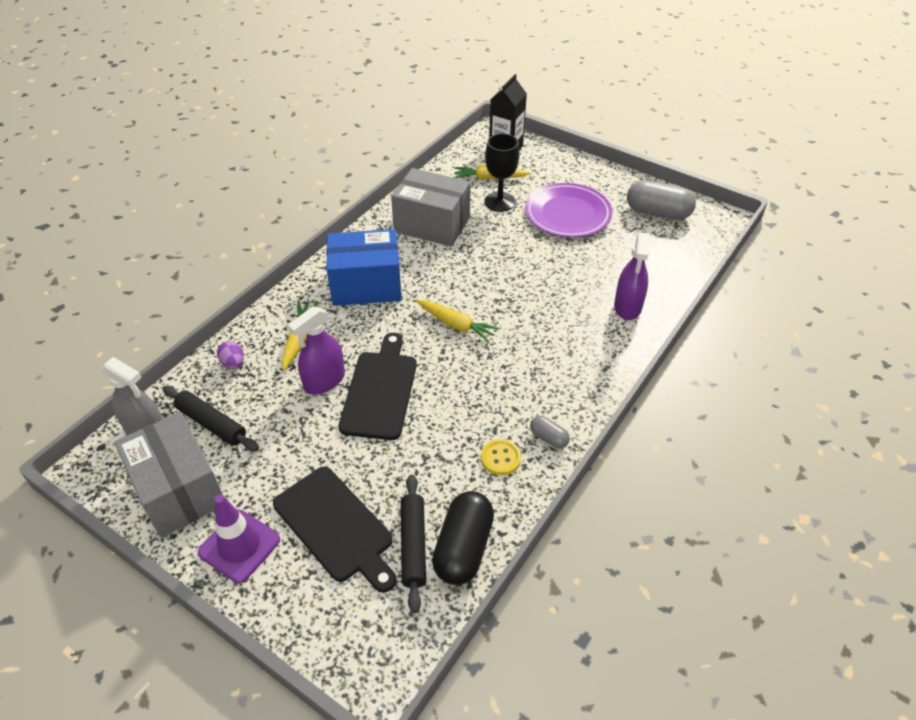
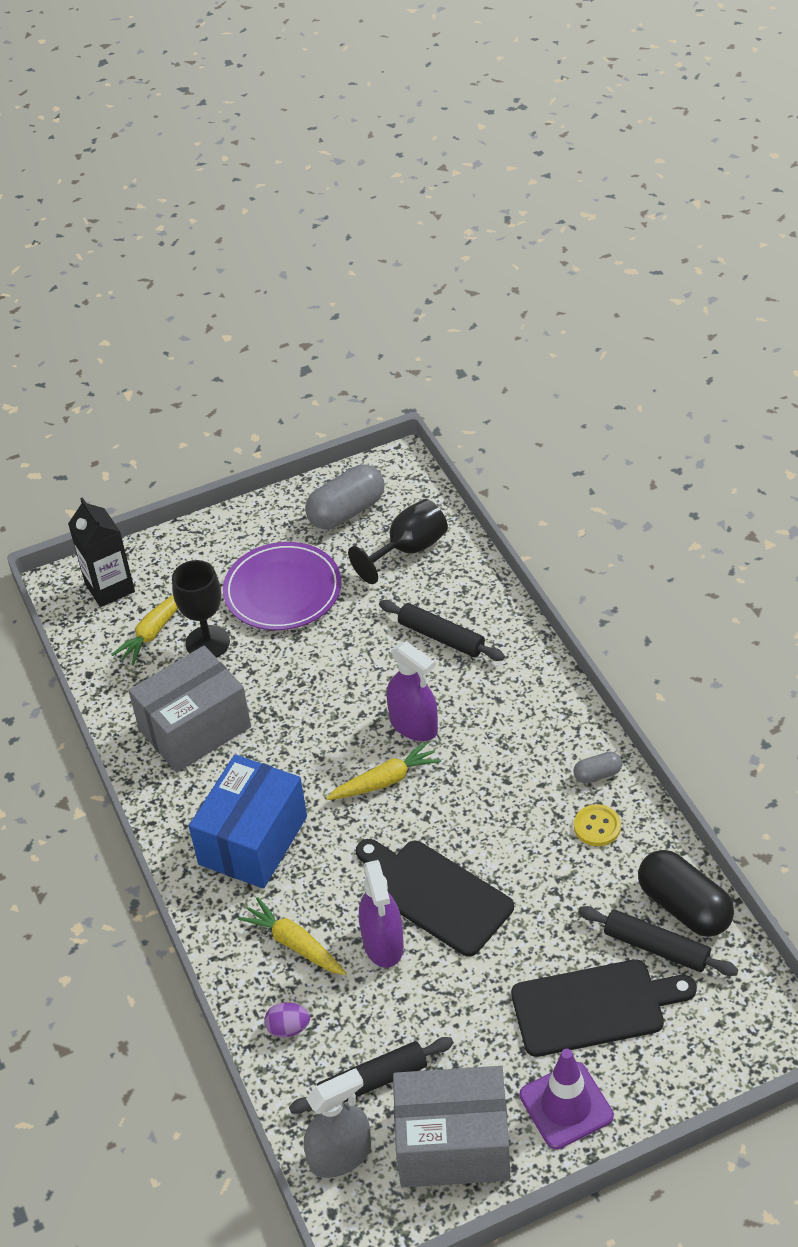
camera: 55 degrees left, 0 degrees up
purple spray bottle [614,232,650,320] -> purple spray bottle moved to [387,641,438,741]
none -> black goblet [348,499,448,584]
none -> black rolling pin [379,600,505,661]

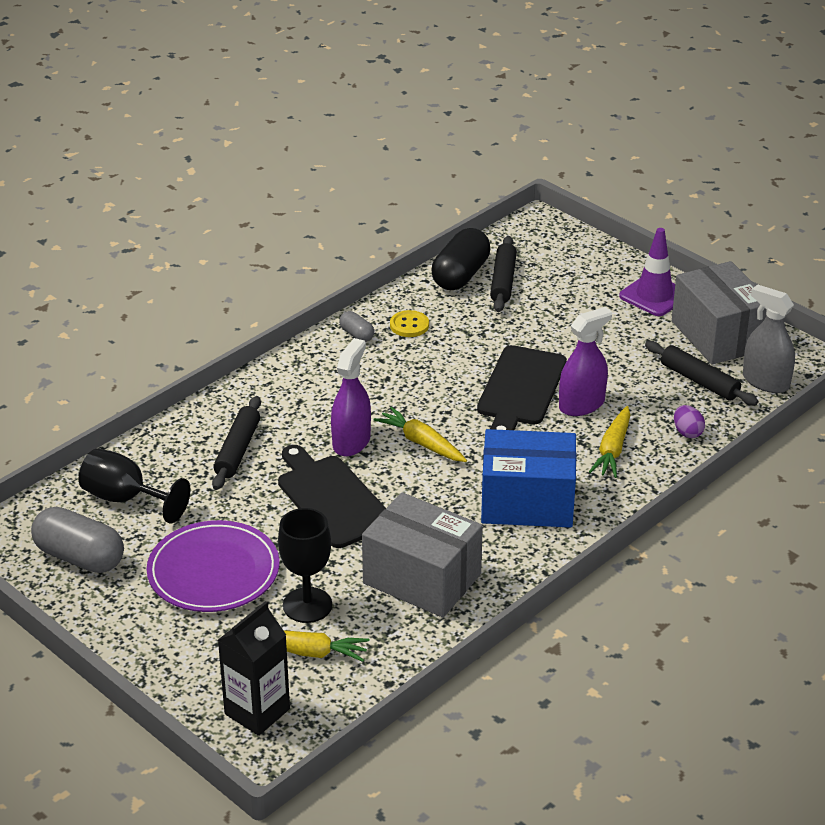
camera: 115 degrees left, 10 degrees down
black cutting board [511,959,697,1057] -> black cutting board moved to [278,445,386,548]

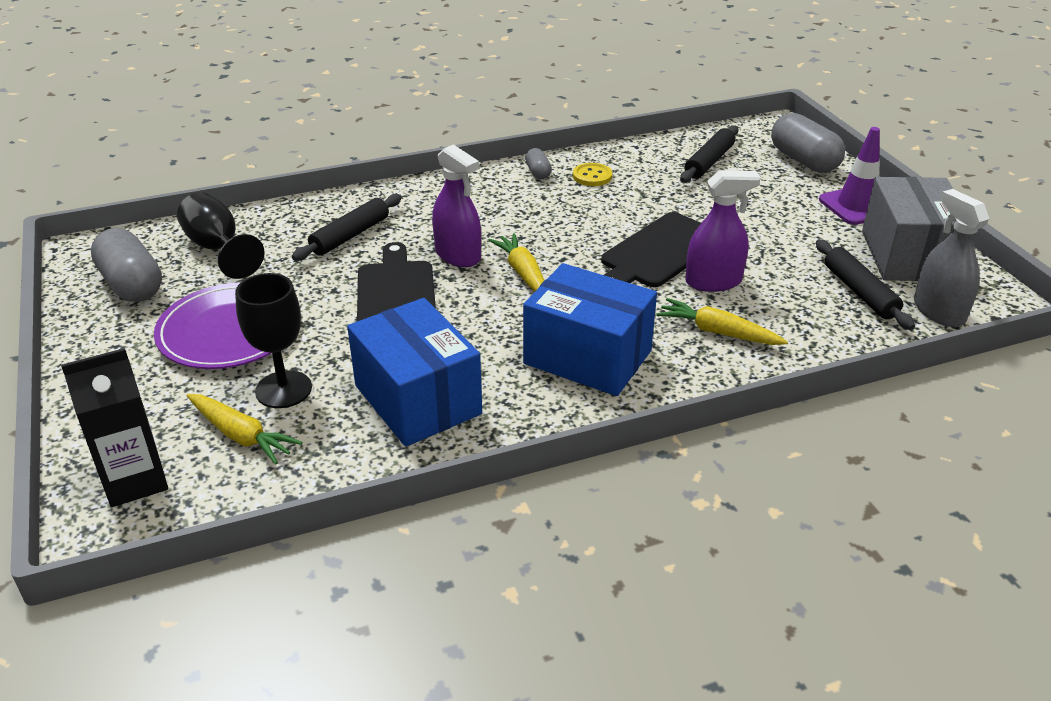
camera: 25 degrees right, 0 degrees up
purple spray bottle [331,338,371,457] -> purple spray bottle turned 90 degrees clockwise [432,144,481,267]
grey box [362,492,483,618] -> blue box [347,298,482,447]
black capsule [432,228,490,290] -> none
yellow carrot [589,406,630,478] -> yellow carrot turned 75 degrees clockwise [656,298,788,345]
purple egg [674,405,705,438] -> none
none -> grey capsule [771,113,845,173]

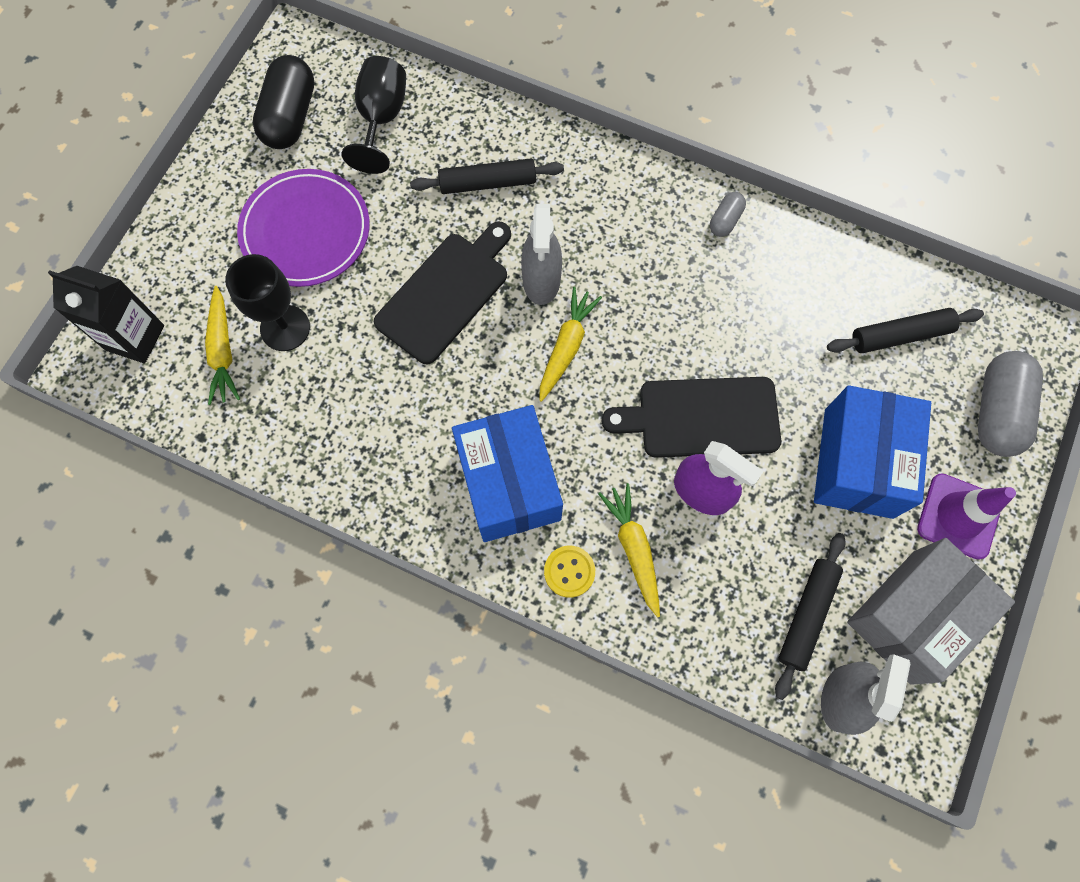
camera: 45 degrees right, 35 degrees up
grey capsule [91,228,162,302] -> black capsule [253,55,314,149]
blue box [347,298,482,447] -> blue box moved to [814,385,931,519]
purple spray bottle [432,144,481,267] -> grey spray bottle [521,204,562,305]
yellow button [573,163,612,186] -> yellow button moved to [544,546,595,598]

